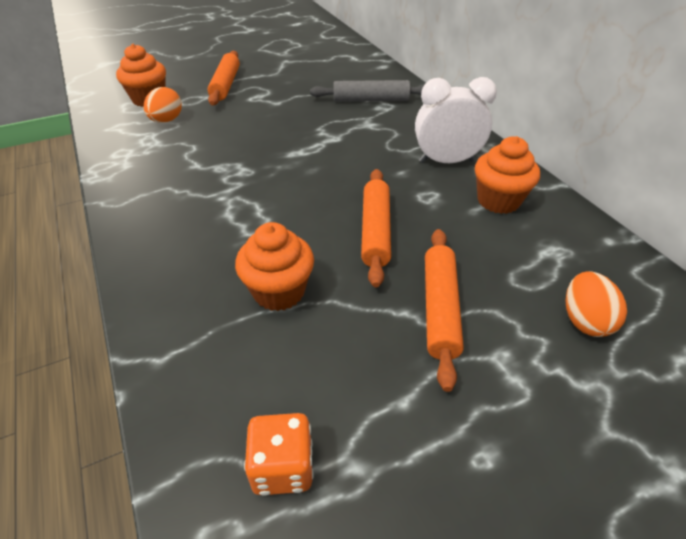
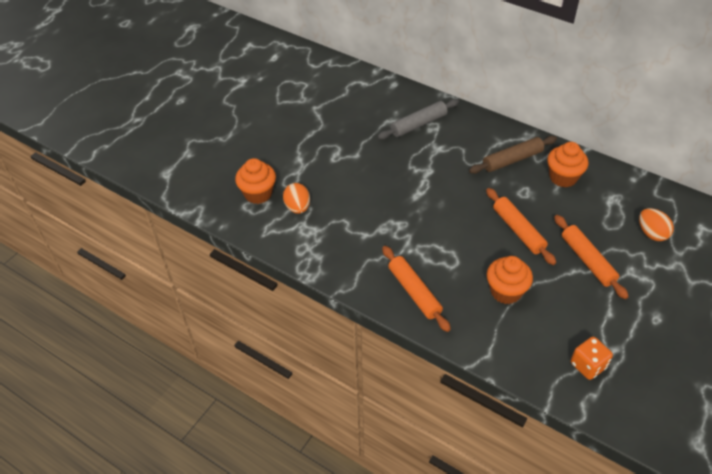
camera: 30 degrees left, 5 degrees up
orange rolling pin [208,50,240,106] -> orange rolling pin moved to [382,246,451,332]
white clock [415,77,497,163] -> brown rolling pin [469,136,557,174]

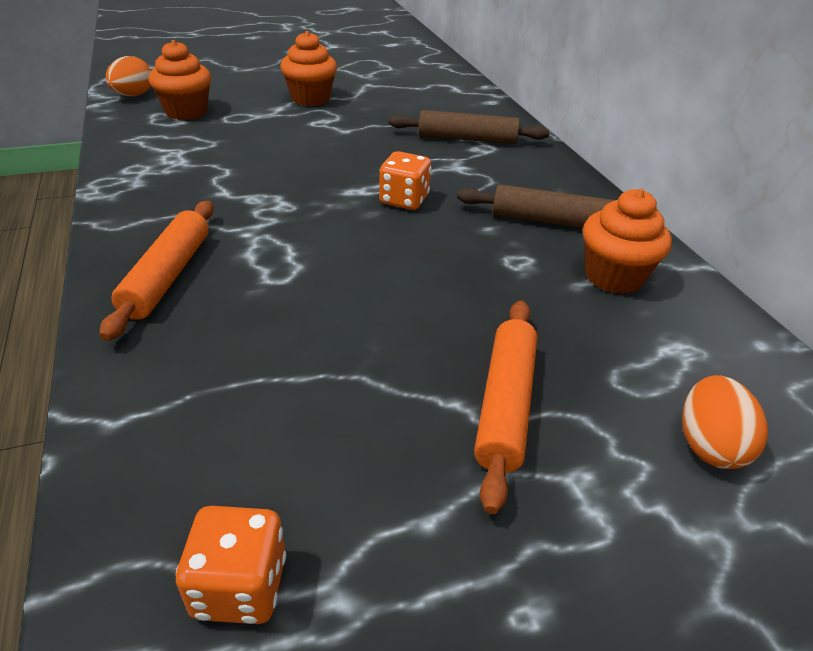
camera: 35 degrees right, 10 degrees down
orange egg [283,183,310,214] -> orange egg moved to [106,56,151,96]
grey rolling pin [377,99,459,140] -> brown rolling pin [389,110,550,144]
orange rolling pin [486,188,556,265] -> none
orange cupcake [487,256,533,304] -> orange cupcake moved to [280,31,337,106]
none -> orange dice [379,151,431,210]

